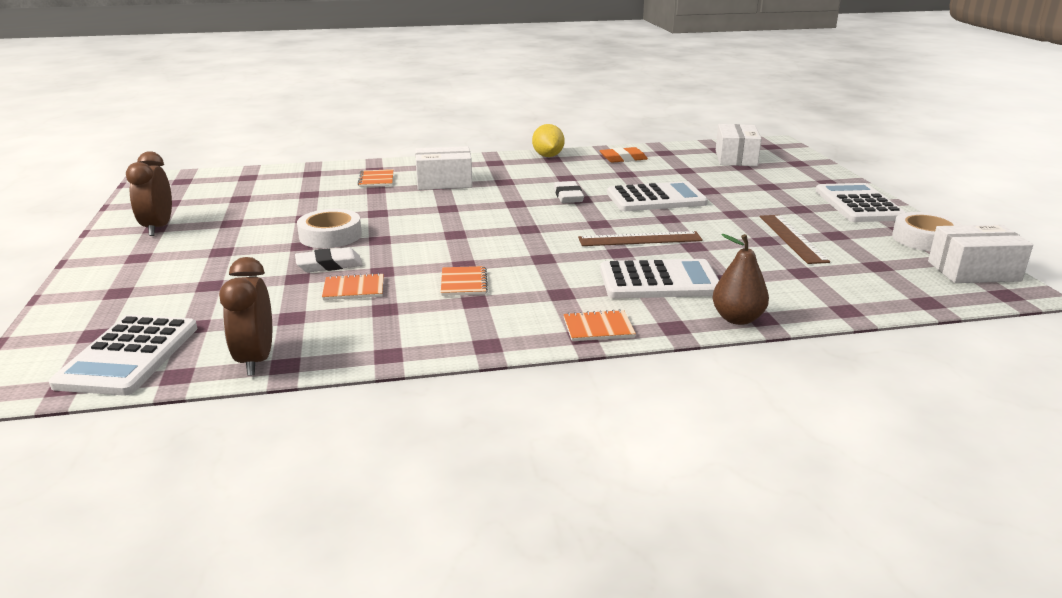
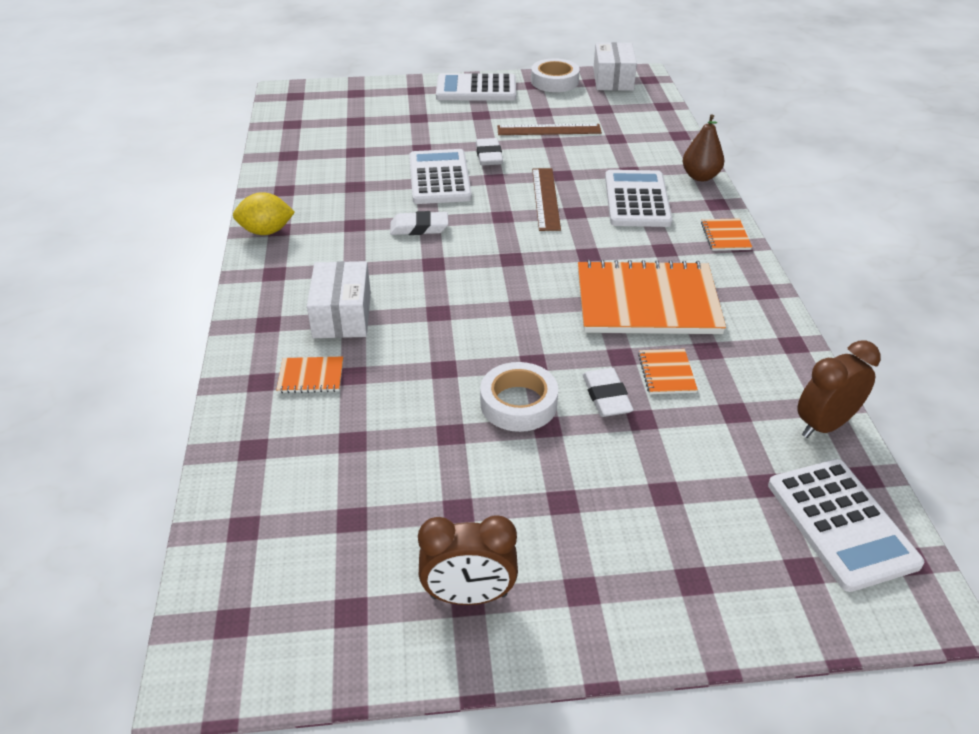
camera: 85 degrees left, 15 degrees up
white calculator [49,315,197,396] -> white calculator turned 60 degrees clockwise [768,459,924,592]
brown clock [219,257,272,376] -> brown clock turned 150 degrees clockwise [797,341,881,438]
orange notebook [441,266,488,296] -> orange notebook [578,260,726,334], size x2.42
orange eraser [599,147,648,163] -> none
white box [716,124,761,166] -> none
none -> white eraser [476,138,503,166]

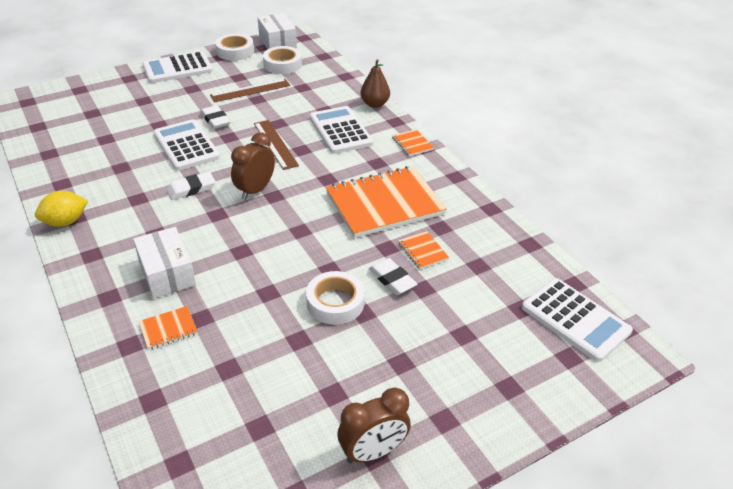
camera: 25 degrees left, 0 degrees up
brown clock [797,341,881,438] -> brown clock moved to [231,132,275,200]
none -> white tape [263,46,302,74]

